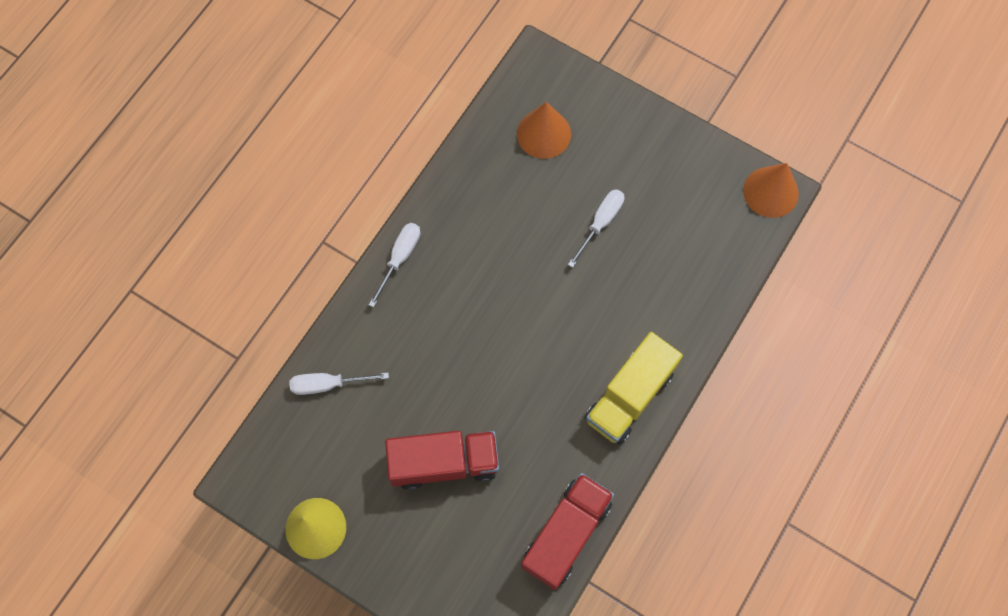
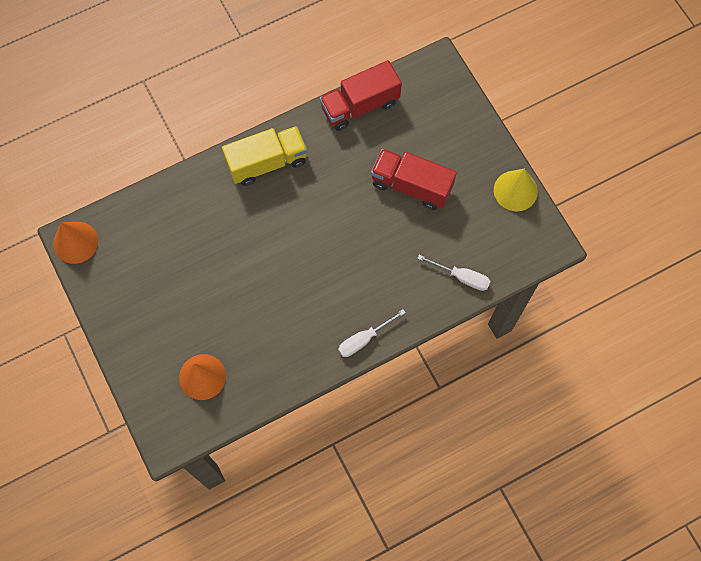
camera: 150 degrees left, 0 degrees up
white screwdriver [568,189,624,268] -> none

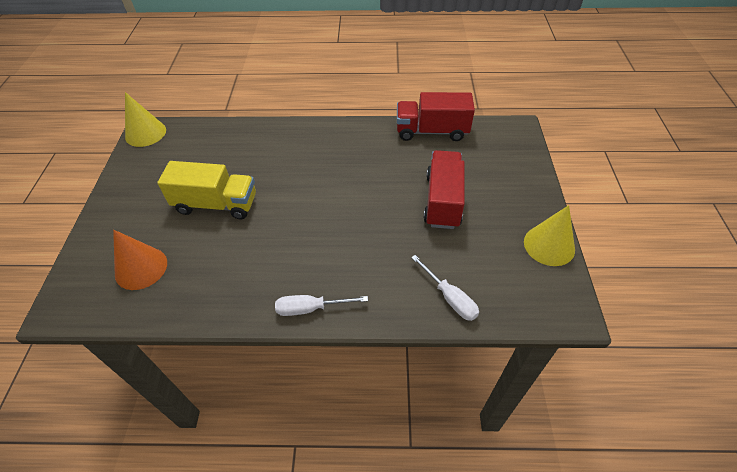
camera: 30 degrees right, 20 degrees down
orange cone [53,222,98,264] -> yellow cone [125,92,166,147]
yellow truck [222,126,307,186] -> yellow truck moved to [157,161,256,219]
red truck [371,149,457,210] -> red truck turned 45 degrees clockwise [424,150,465,229]

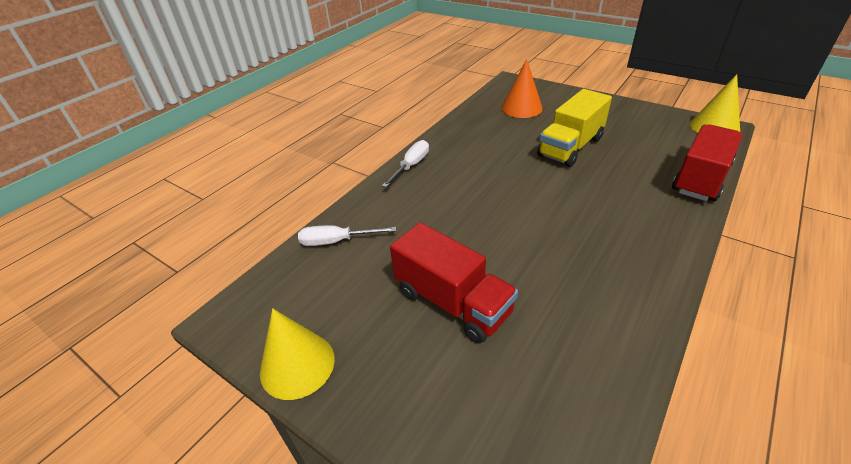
camera: 125 degrees right, 10 degrees down
red truck [397,92,475,141] -> red truck moved to [672,124,743,201]

